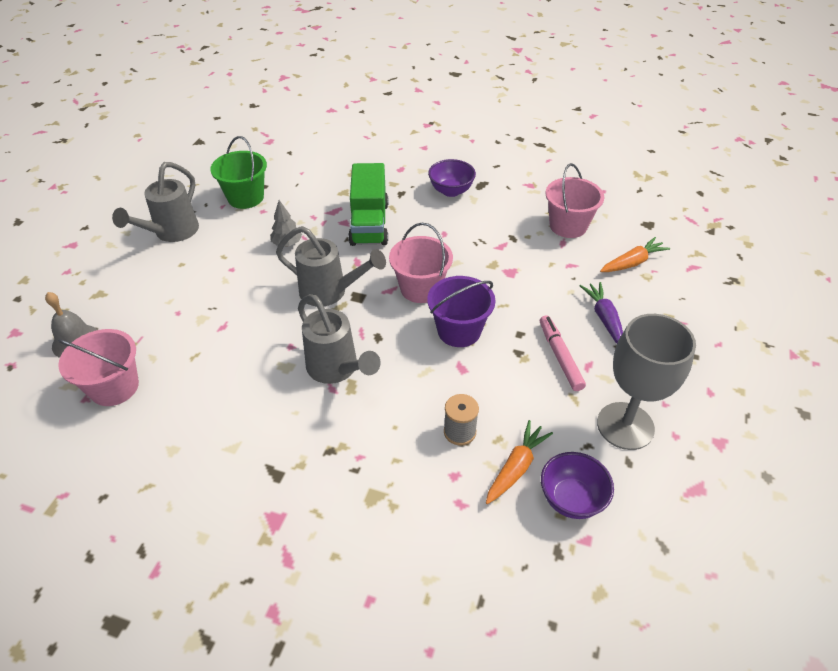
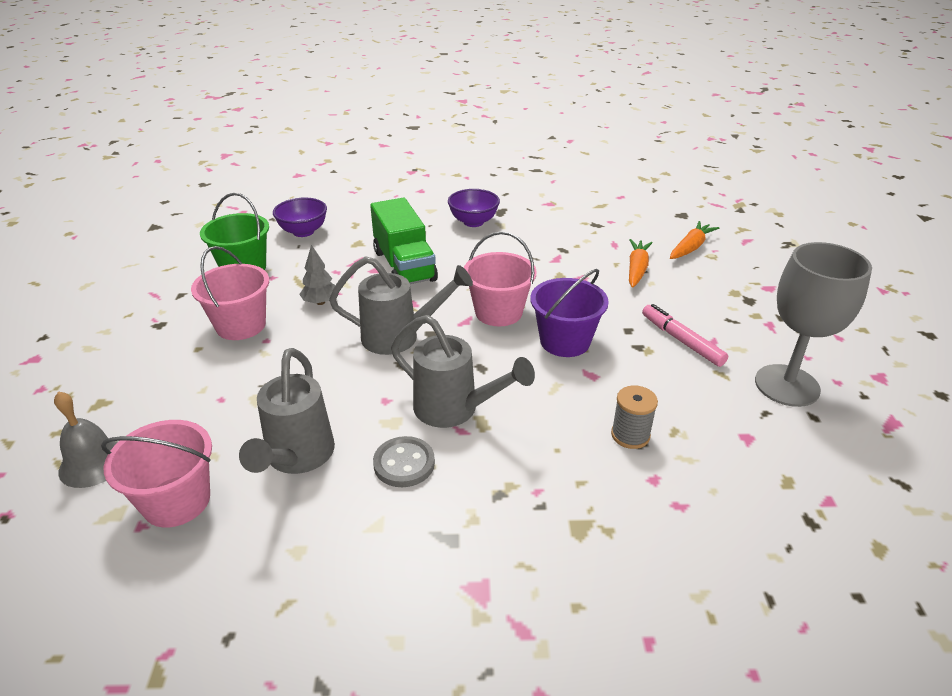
camera: 20 degrees left, 10 degrees down
grey watering can [112,162,199,242] -> grey watering can moved to [239,348,335,474]
orange carrot [486,420,553,504] -> orange carrot moved to [629,239,653,288]
purple bowl [541,452,614,519] -> purple bowl moved to [273,198,327,237]
pink bucket [546,163,604,238] -> pink bucket moved to [191,246,269,340]
purple carrot [580,282,623,343] -> none
none -> grey button [373,436,435,487]

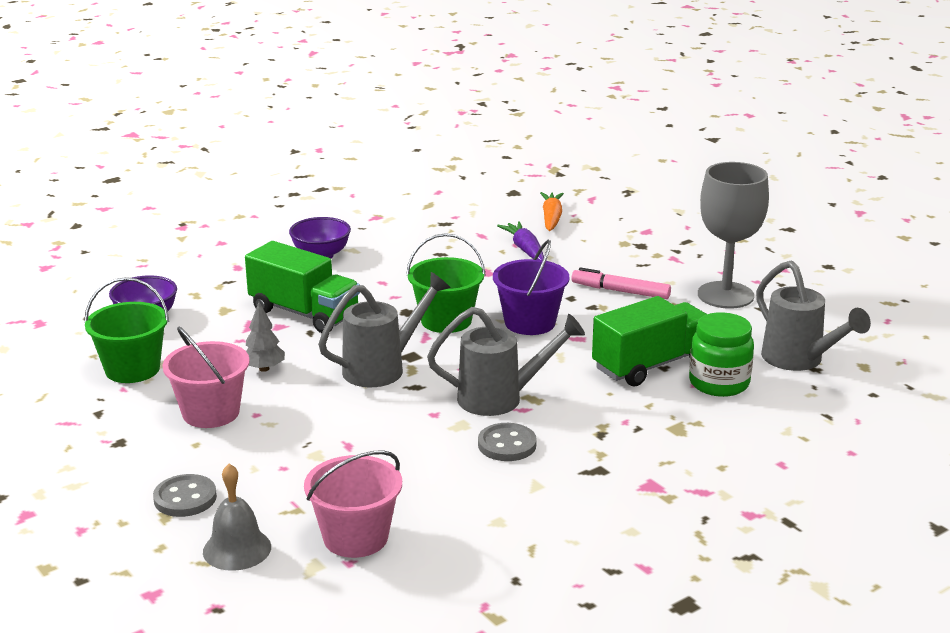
camera: 35 degrees left, 10 degrees down
grey watering can [239,348,335,474] -> grey watering can moved to [756,260,871,371]
pink bucket [464,231,537,326] -> green bucket [406,233,486,333]
grey spool [611,385,658,449] -> green truck [592,296,707,386]
orange carrot [629,239,653,288] -> purple carrot [497,221,544,260]
none -> grey button [153,474,217,517]
none -> green jar [689,312,754,397]

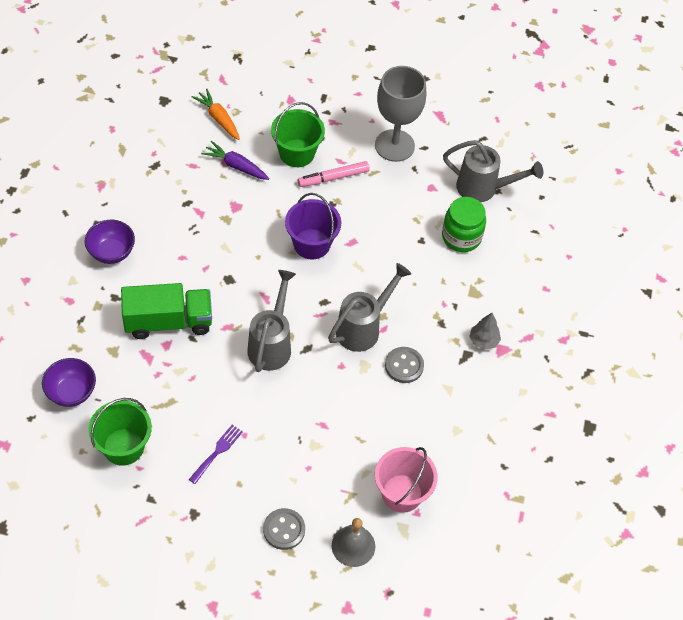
camera: 45 degrees left, 30 degrees up
pink bucket [162,326,250,428] -> purple fork [189,425,243,484]
grey tree [246,302,285,372] -> grey tree moved to [469,313,501,350]
green bucket [406,233,486,333] -> green bucket moved to [271,102,325,167]
green truck [592,296,707,386] -> none

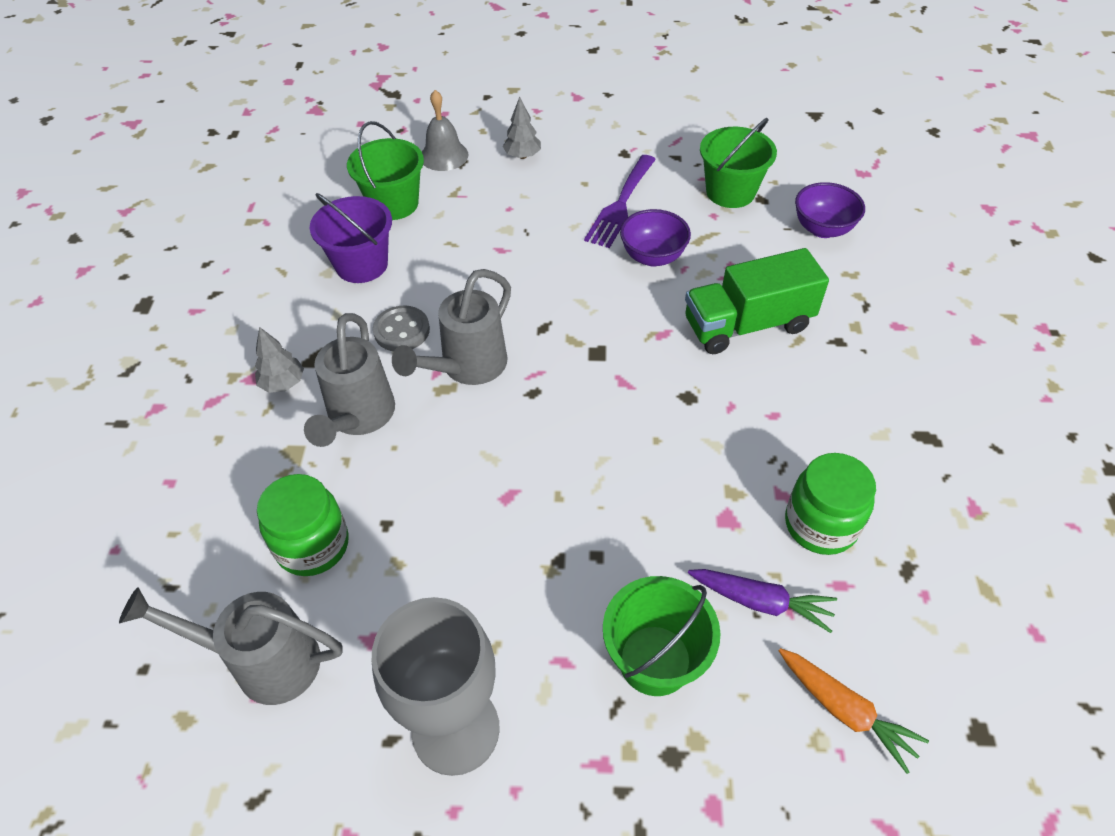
camera: 175 degrees right, 5 degrees down
purple bowl [85,220,135,264] -> purple bowl moved to [620,209,691,267]
purple fork [189,425,243,484] -> purple fork [584,155,656,248], size x1.60
grey watering can [247,270,296,372] -> grey watering can moved to [304,313,395,447]
grey button [263,508,305,550] -> grey tree [503,97,541,159]
purple bucket [285,193,341,259] -> purple bucket moved to [310,193,392,283]
pink marker [298,161,370,187] -> none
pink bucket [375,447,438,513] -> green bucket [347,121,424,220]
none -> green jar [785,453,876,555]

